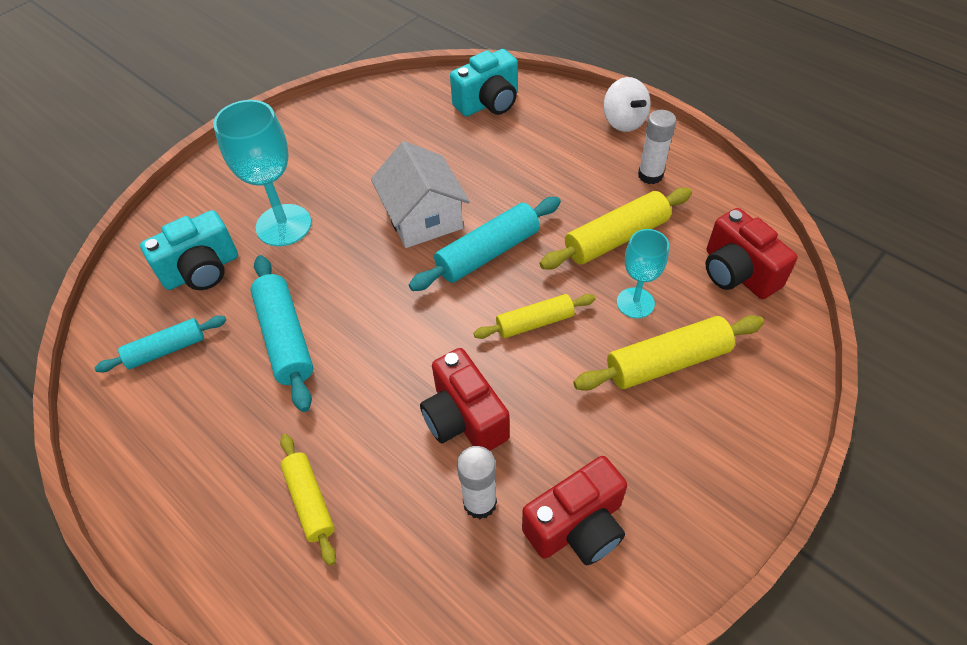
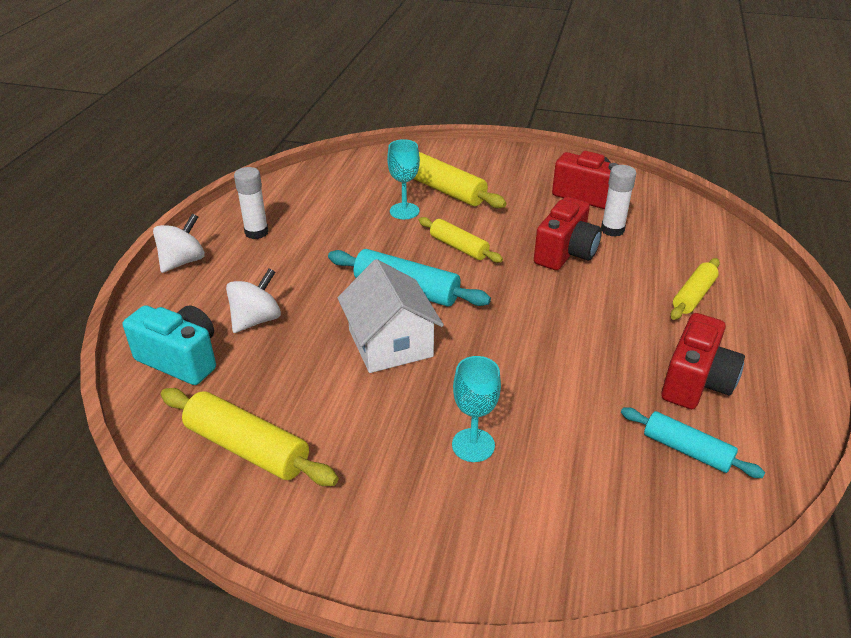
camera: 120 degrees left, 15 degrees down
turquoise camera [140,210,238,290] -> none
turquoise goblet [213,100,312,246] -> turquoise goblet [452,356,501,462], size x0.62
turquoise rolling pin [250,255,313,412] -> none
white house [371,141,470,248] -> white house turned 60 degrees counterclockwise [338,259,444,373]
yellow rolling pin [540,188,692,270] -> yellow rolling pin moved to [161,388,338,486]
red camera [705,208,798,299] -> red camera moved to [661,313,745,409]
none -> white spinning top [226,268,281,333]

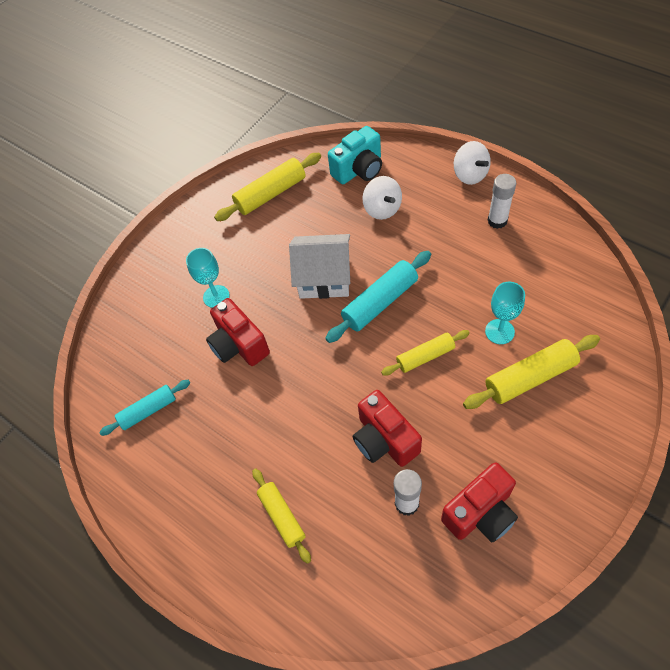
camera: 120 degrees right, 20 degrees up
red camera [661,313,745,409] -> red camera moved to [206,298,270,366]

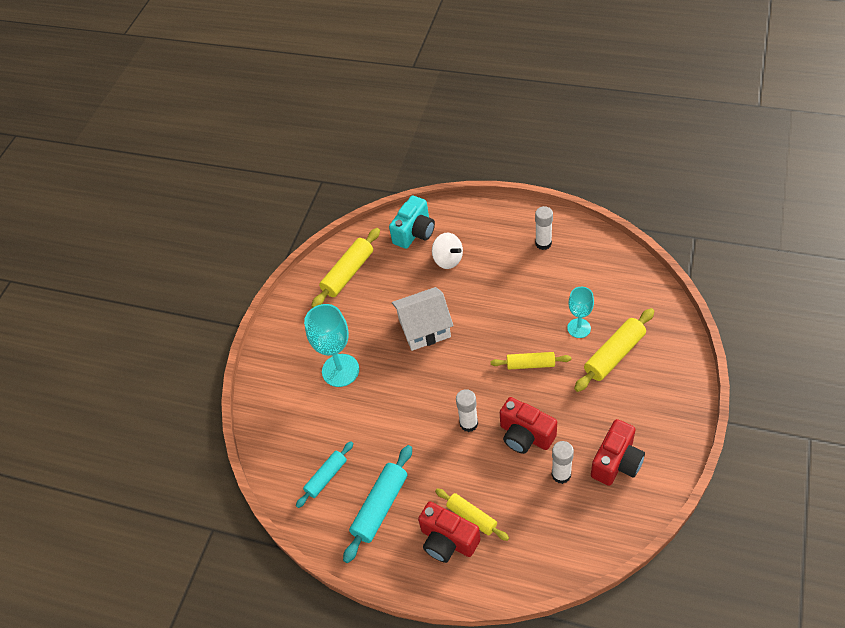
camera: 20 degrees left, 5 degrees down
turquoise goblet [186,248,230,308] -> turquoise goblet [304,304,359,387], size x1.63
red camera [206,298,270,366] -> red camera moved to [418,502,480,563]
turquoise rolling pin [325,251,431,343] -> turquoise rolling pin moved to [343,445,412,563]
yellow rolling pin [381,330,470,376] -> yellow rolling pin turned 45 degrees clockwise [491,352,571,369]
white spinning top [454,141,491,185] -> none
none -> white glue stick [456,389,478,432]

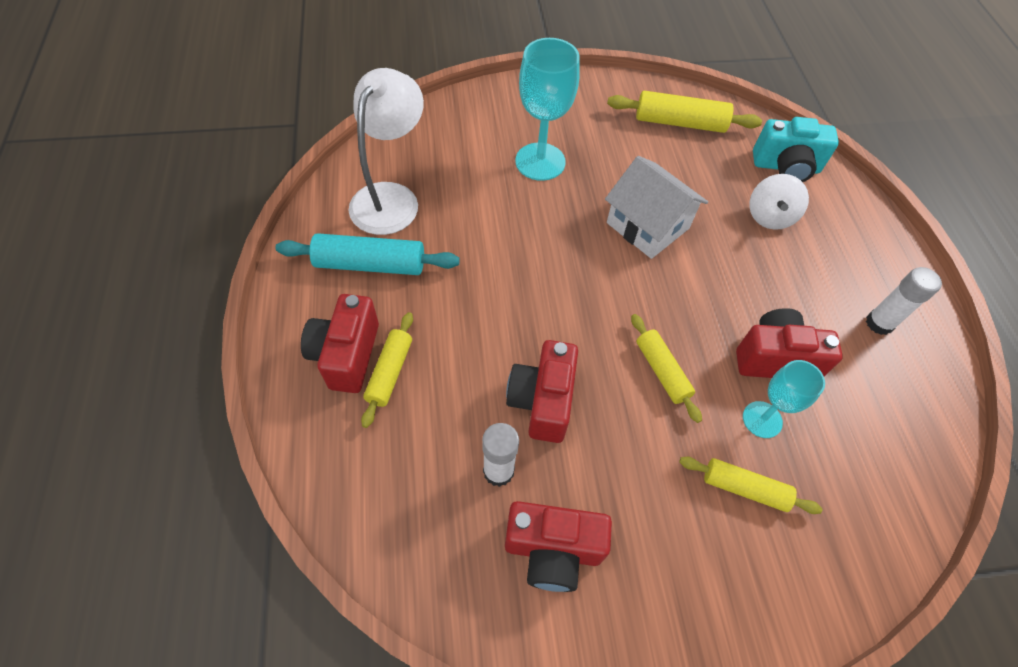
camera: 55 degrees right, 5 degrees up
turquoise rolling pin [296,441,353,508] -> white lamp [348,68,424,235]
white glue stick [456,389,478,432] -> none
yellow rolling pin [574,308,654,392] -> yellow rolling pin [679,457,823,514], size x0.65
none -> red camera [736,308,843,378]

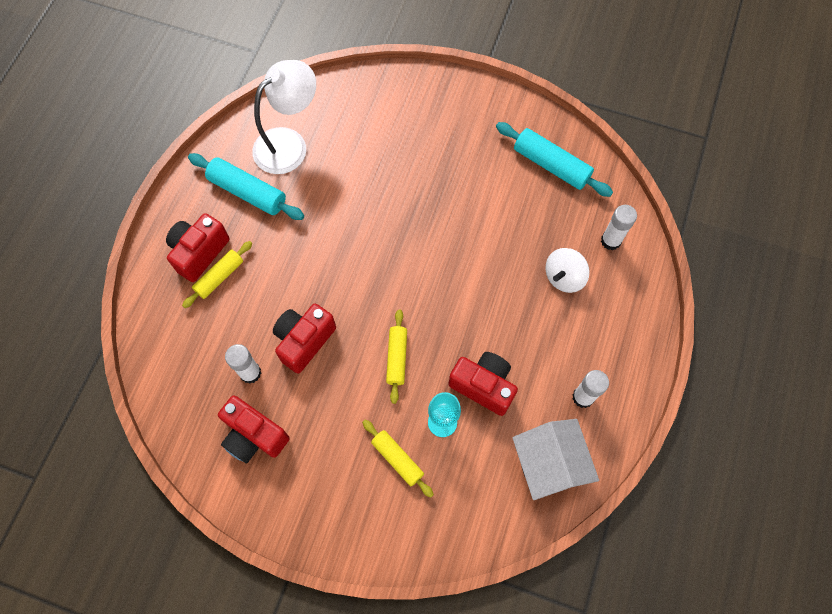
camera: 30 degrees right, 10 degrees up
turquoise goblet [515,38,580,181] -> none
white house [605,156,708,259] -> white house moved to [512,419,599,500]
yellow rolling pin [607,91,762,133] -> turquoise rolling pin [496,122,613,197]
turquoise camera [753,117,839,182] -> white glue stick [601,205,637,250]

